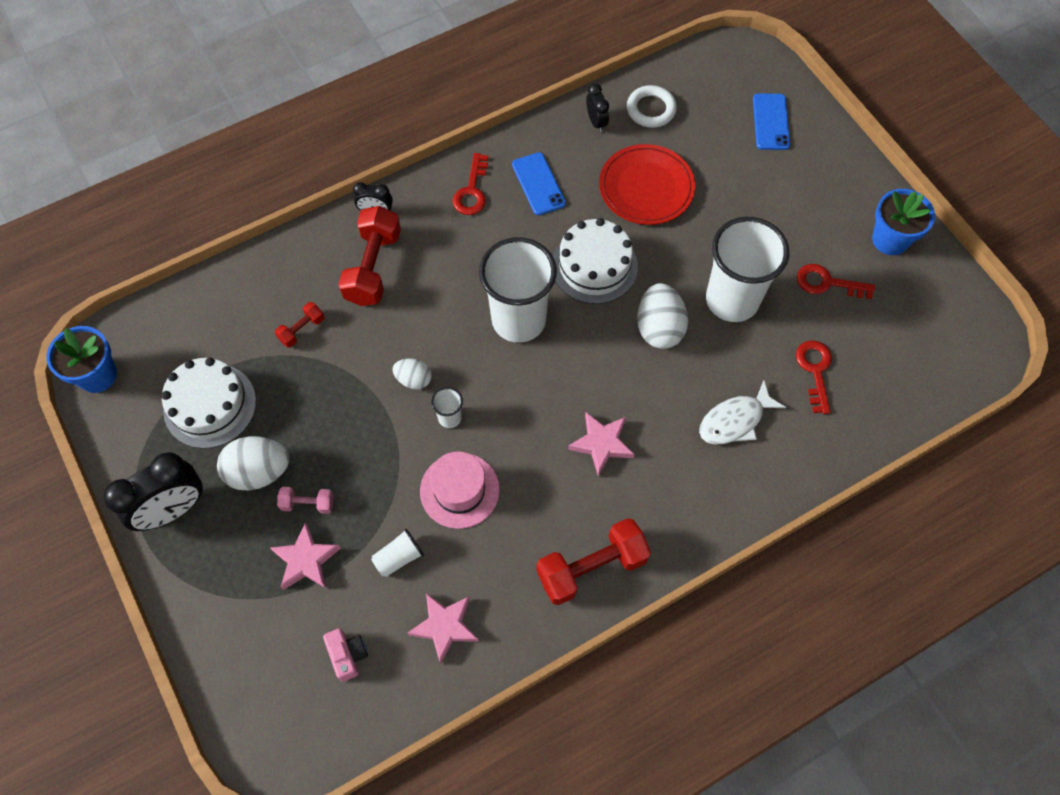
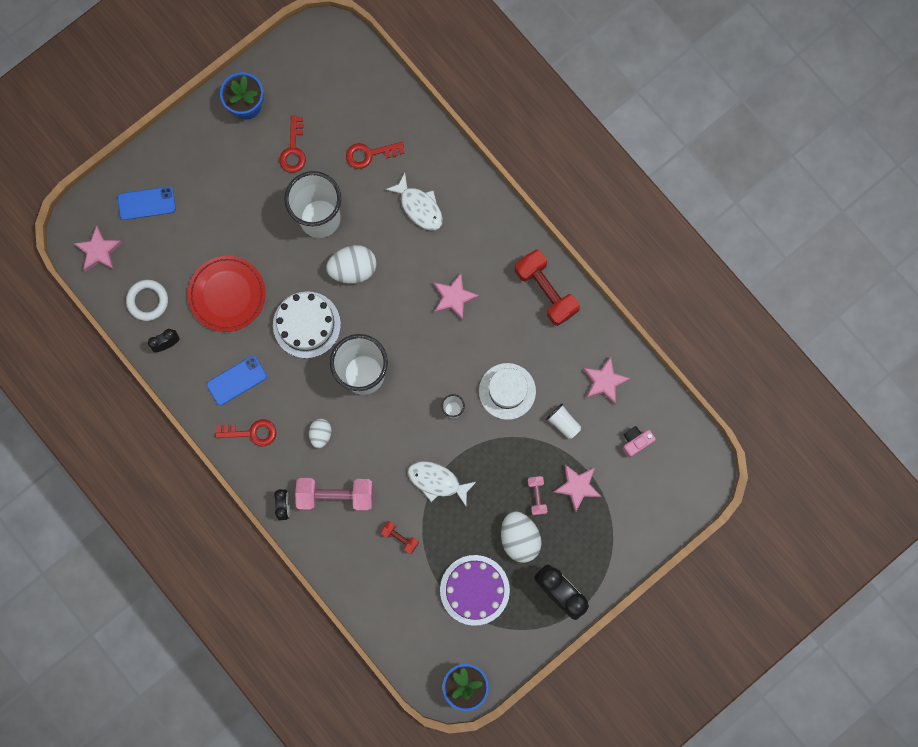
camera: 100 degrees left, 15 degrees up
white cake [161,357,256,449] -> purple cake [440,555,510,626]
red dumbbell [338,206,401,306] -> pink dumbbell [295,478,373,511]
white egg [392,358,432,390] -> white egg moved to [309,419,332,448]
pink hat [420,451,500,529] -> white hat [479,363,536,420]
none -> pink star [73,225,123,272]
none -> white fish [408,461,476,506]

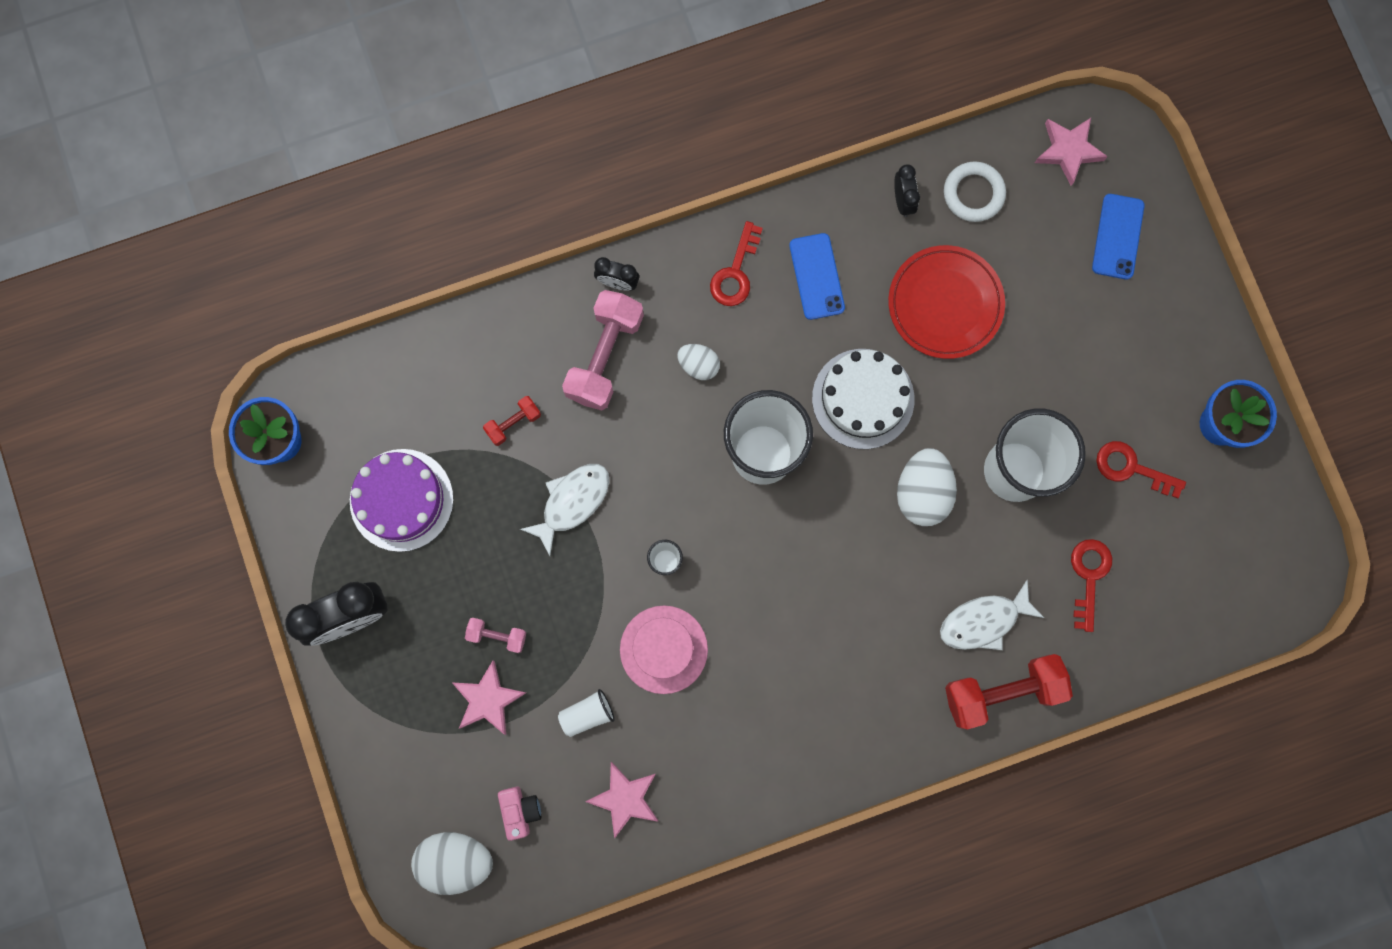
camera: 110 degrees right, 0 degrees up
pink star [433,273,479,321] -> none
white hat [479,363,536,420] -> pink hat [620,606,708,694]
white egg [501,511,542,563] -> white egg moved to [411,832,493,895]
red dumbbell [515,249,580,326] -> red dumbbell moved to [945,654,1073,729]

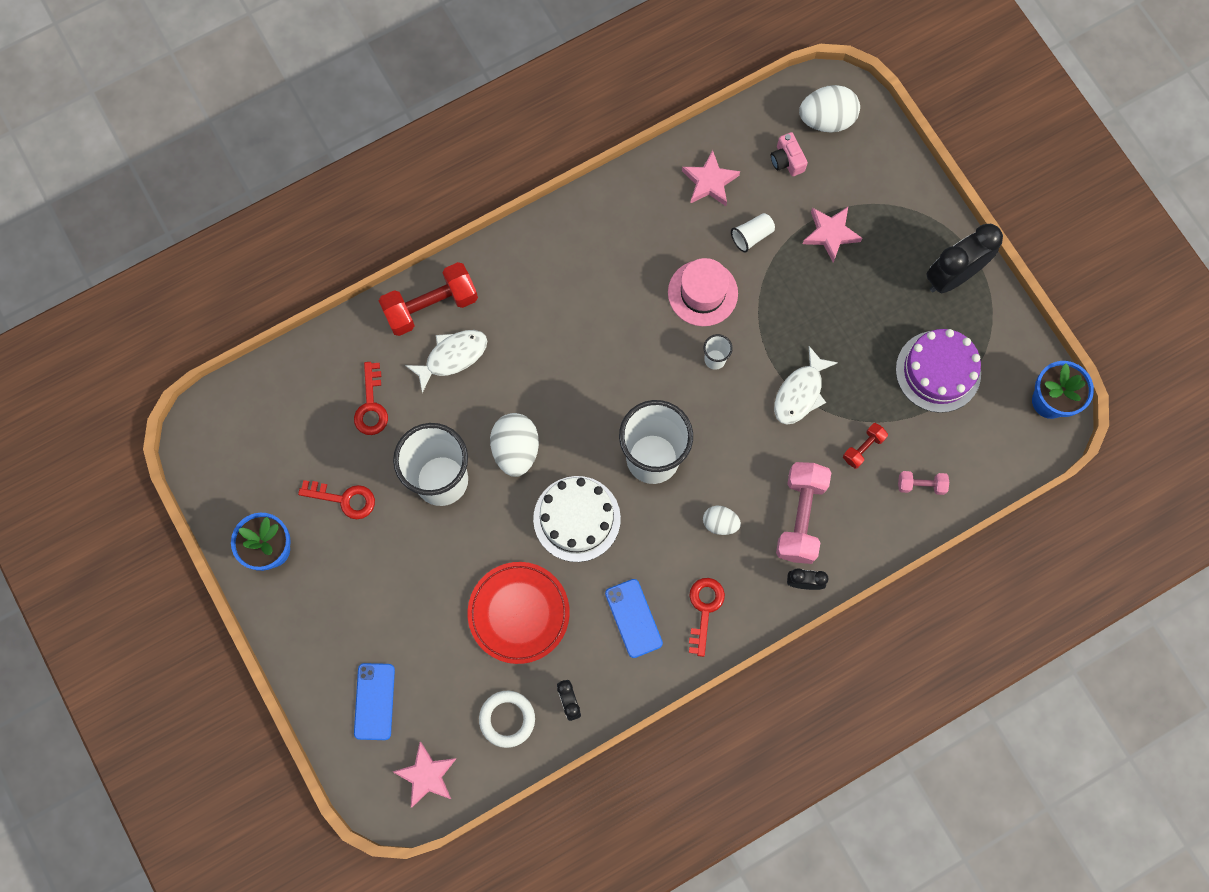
camera: 170 degrees right, 5 degrees down
pink dumbbell [465,618,526,653] -> pink dumbbell moved to [898,471,949,495]

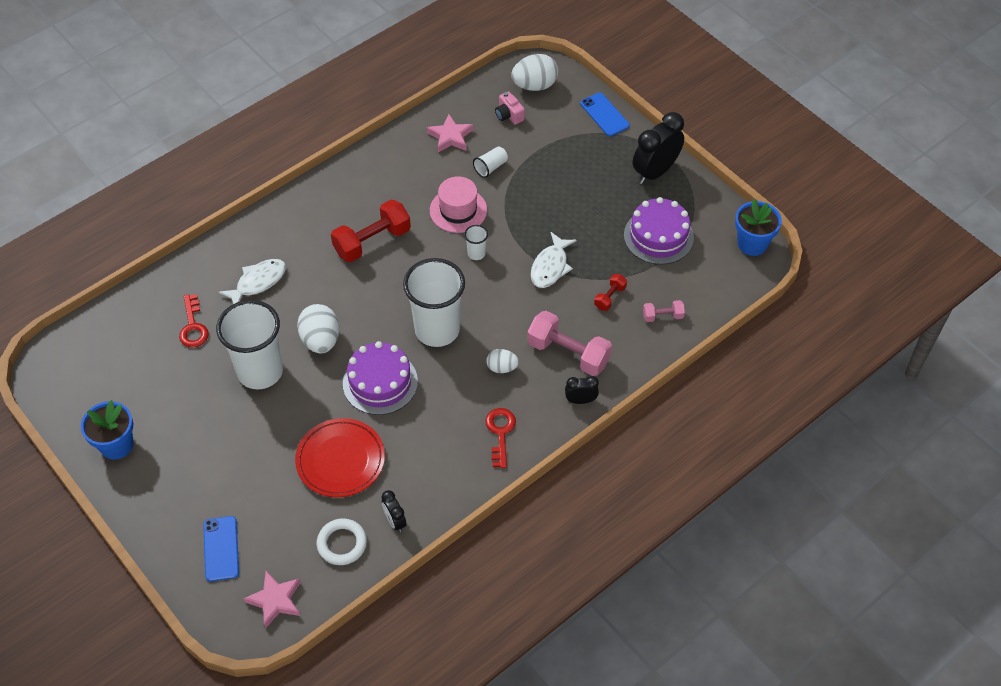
camera: 10 degrees left, 20 degrees down
red key [298,480,375,519] -> none
red dumbbell [379,262,478,336] -> red dumbbell moved to [331,200,411,262]
white cake [533,476,621,562] -> purple cake [343,341,418,415]
blue phone [605,579,663,658] -> blue phone moved to [580,93,630,136]
pink dumbbell [776,462,831,564] -> pink dumbbell turned 60 degrees counterclockwise [527,311,612,376]
pink star [803,207,862,262] -> none

